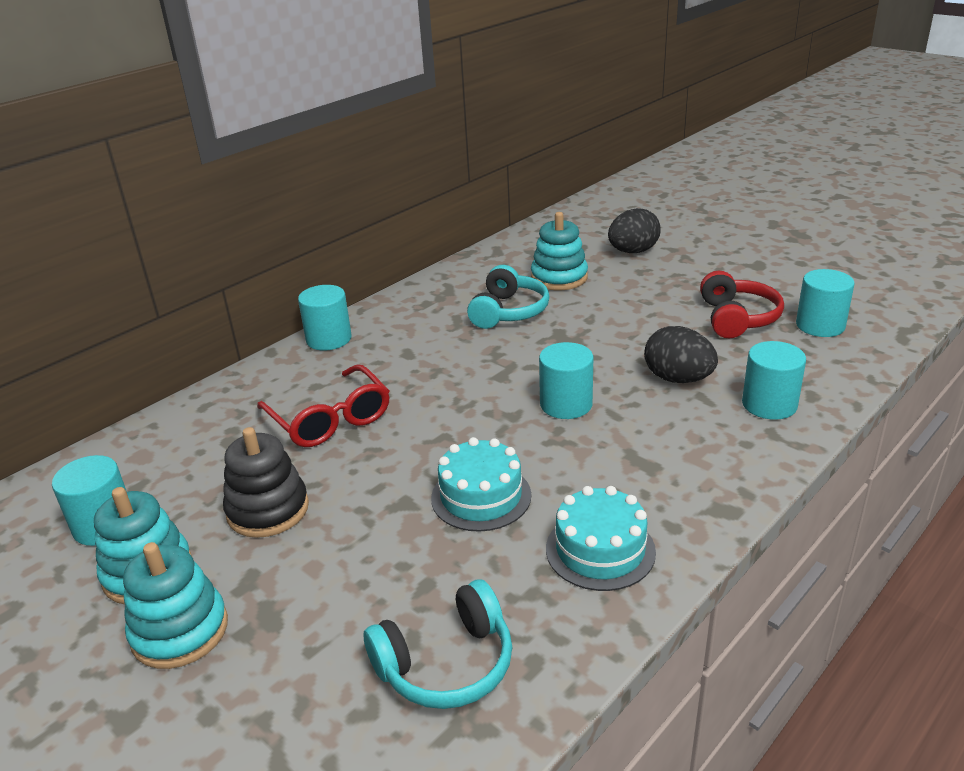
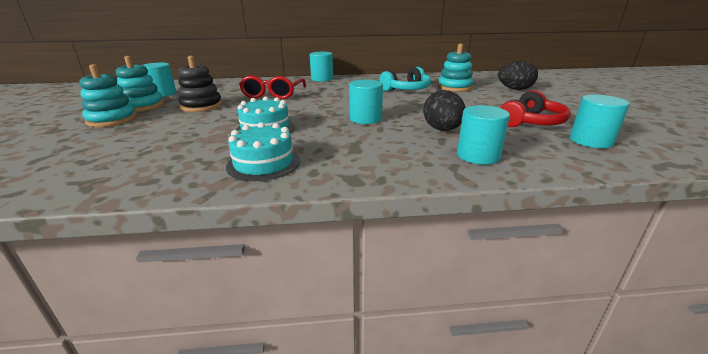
camera: 40 degrees right, 5 degrees down
turquoise headphones [364,579,512,709] -> none

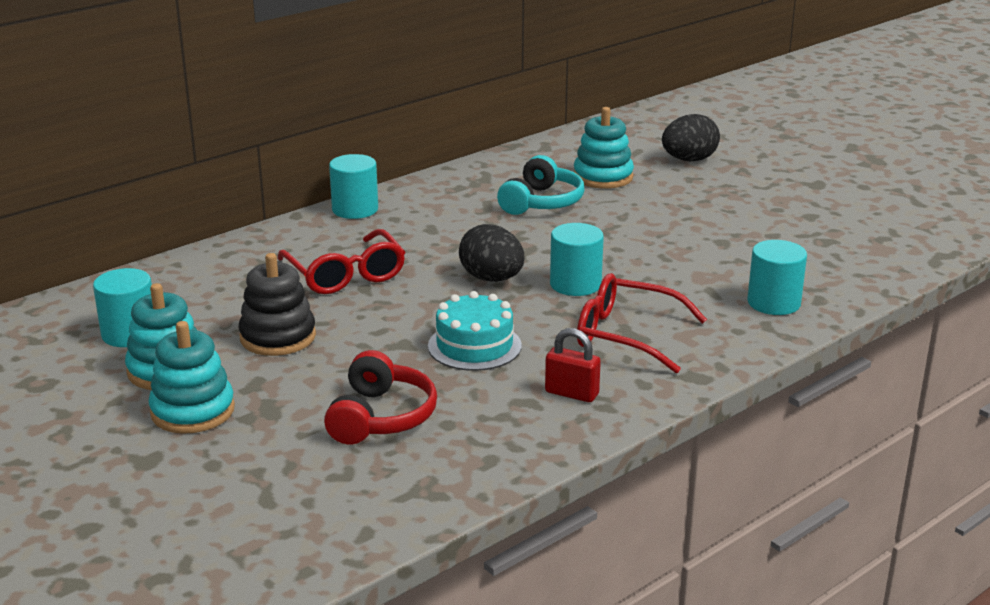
camera: 35 degrees left, 0 degrees up
turquoise cake [226,122,300,181] -> red padlock [545,328,601,402]
black egg [423,90,465,131] -> black egg moved to [459,224,525,282]
red headphones [500,90,571,127] -> red headphones moved to [324,350,437,444]
turquoise cylinder [570,95,630,148] -> none
none -> red glasses [577,273,707,373]

